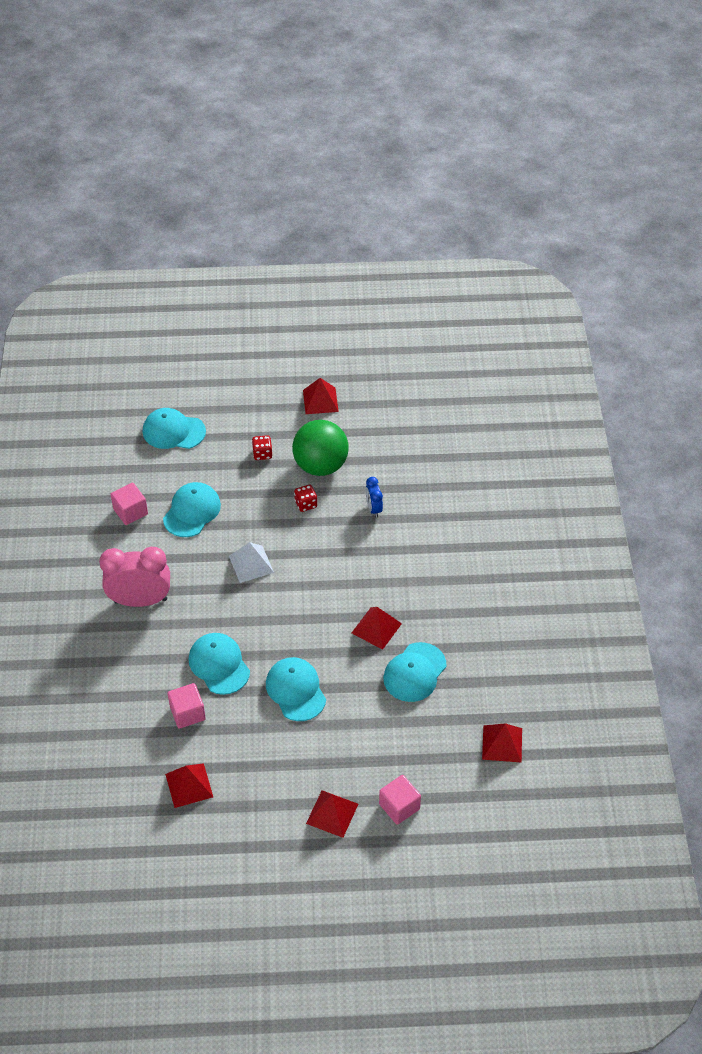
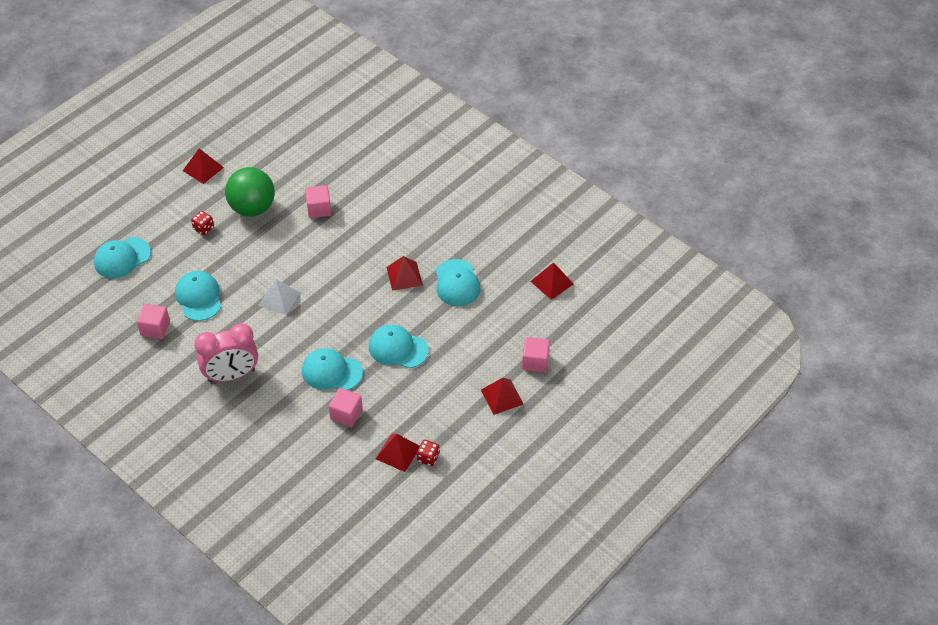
camera: 45 degrees left, 0 degrees up
pink clock [99,547,170,607] -> pink clock turned 150 degrees counterclockwise [194,323,258,382]
red dice [294,485,317,512] -> red dice moved to [417,440,440,466]
blue clock [366,477,383,518] -> pink cube [305,185,331,218]

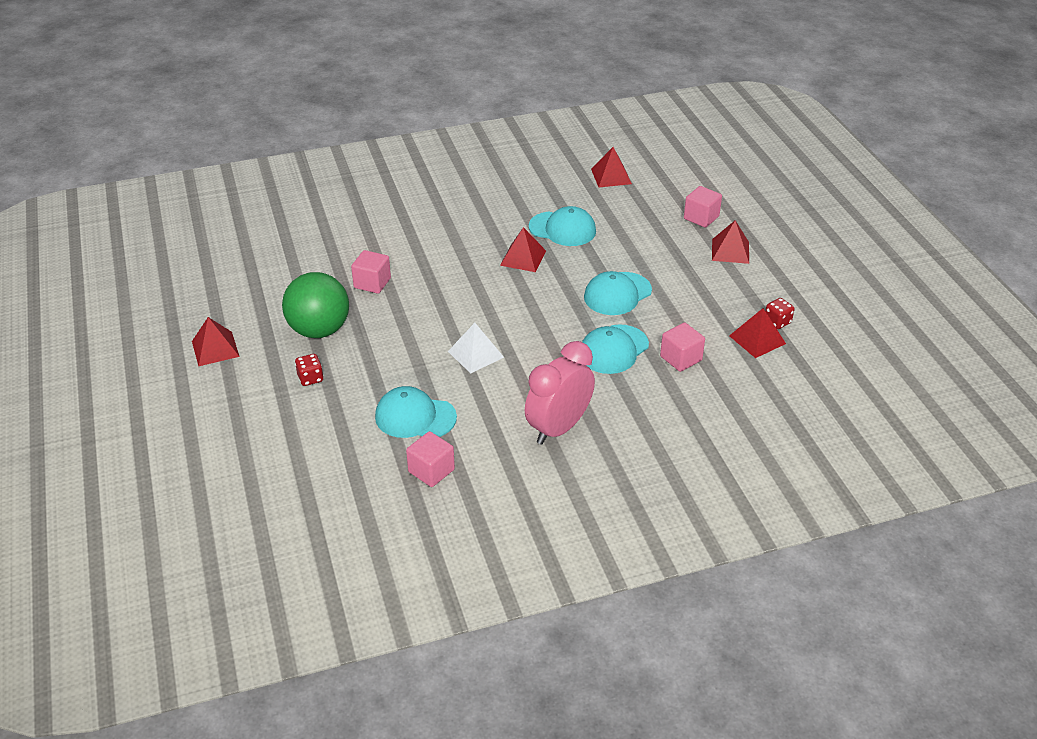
camera: 60 degrees left, 10 degrees down
turquoise cap [94,237,151,278] -> none
pink clock [194,323,258,382] -> pink clock turned 150 degrees counterclockwise [525,341,595,445]

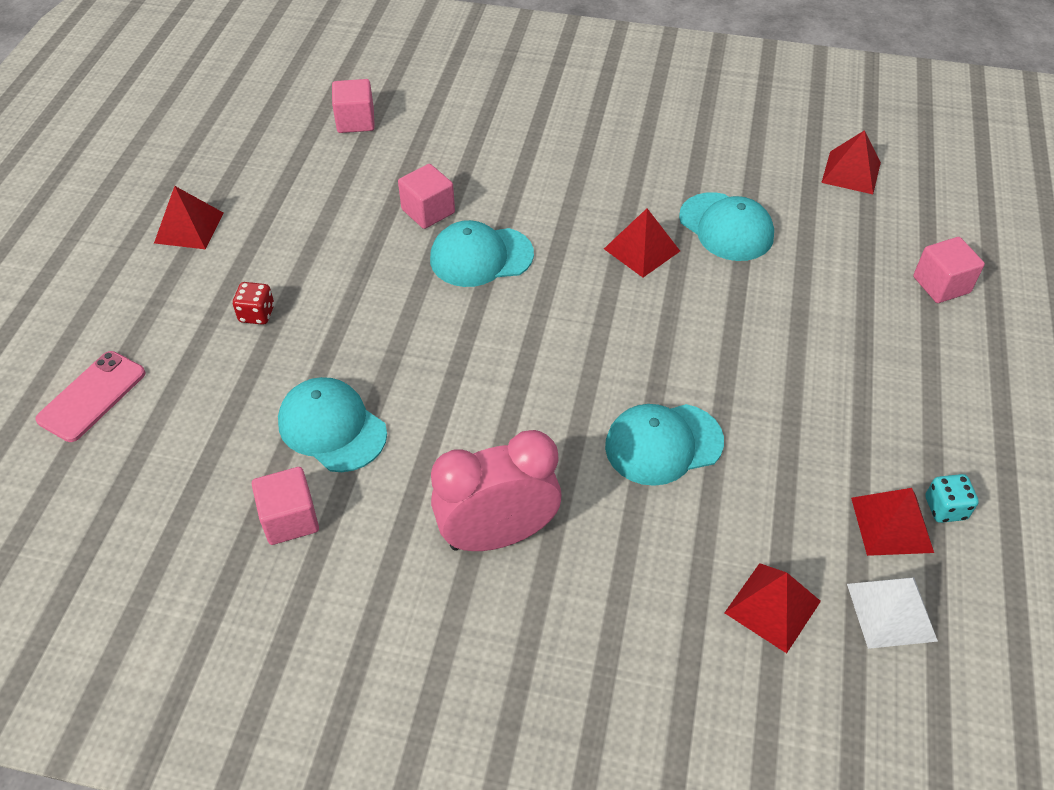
camera: 30 degrees right, 10 degrees up
green ball [282,272,349,338] -> none
white pyramid [448,323,504,374] -> white pyramid moved to [847,577,938,649]
turquoise cap [584,271,652,315] -> turquoise cap moved to [430,220,534,287]
pink cube [660,322,705,372] -> pink cube moved to [332,79,375,133]
red pyramid [712,220,749,264] -> red pyramid moved to [724,563,821,653]
red dice [765,298,795,329] -> turquoise dice [925,474,979,523]
none -> pink phone [35,351,146,442]

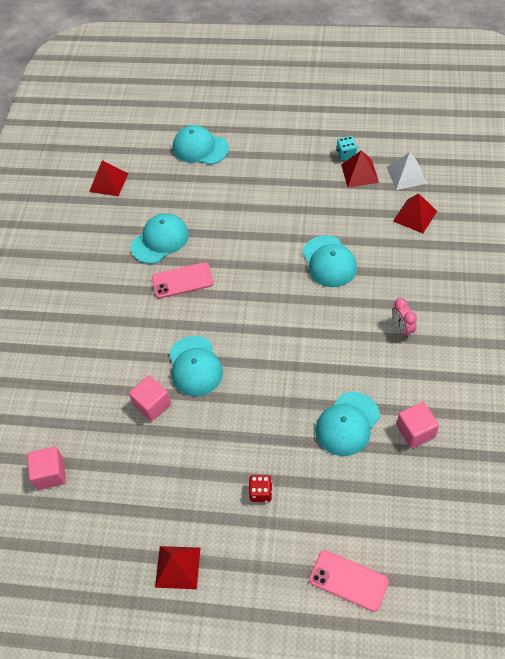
camera: 90 degrees left, 5 degrees up
pink clock [431,430,561,551] -> pink clock [392,298,417,338], size x0.48
red pyramid [604,209,680,277] -> pink phone [152,262,213,298]
pink cube [913,237,985,303] -> turquoise cap [173,125,229,165]

